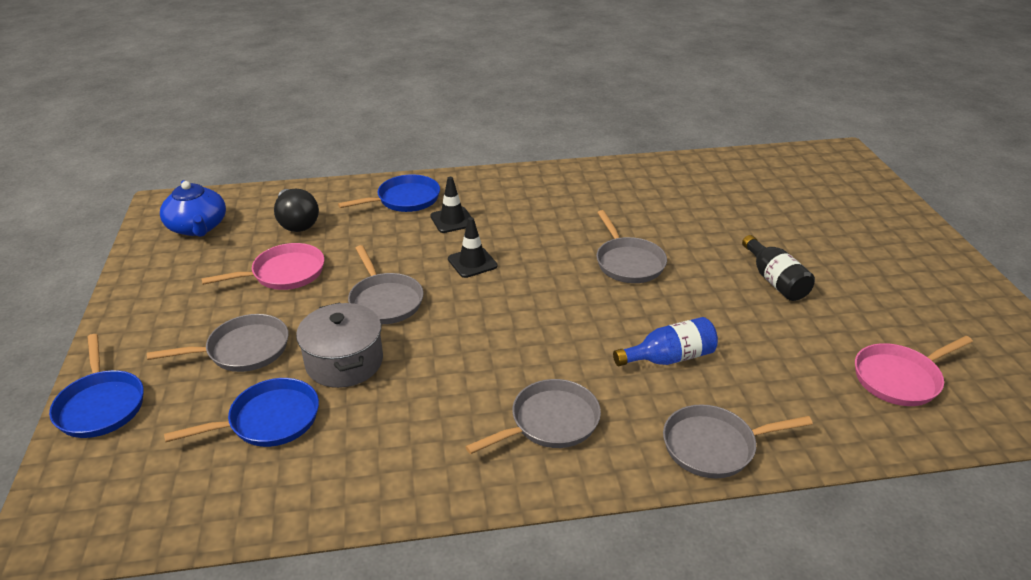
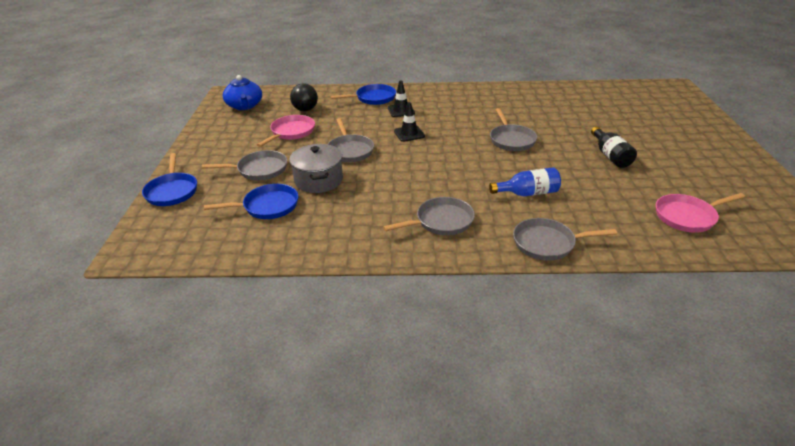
camera: 10 degrees right, 0 degrees up
pink pan [201,243,324,290] -> pink pan turned 45 degrees counterclockwise [257,115,315,147]

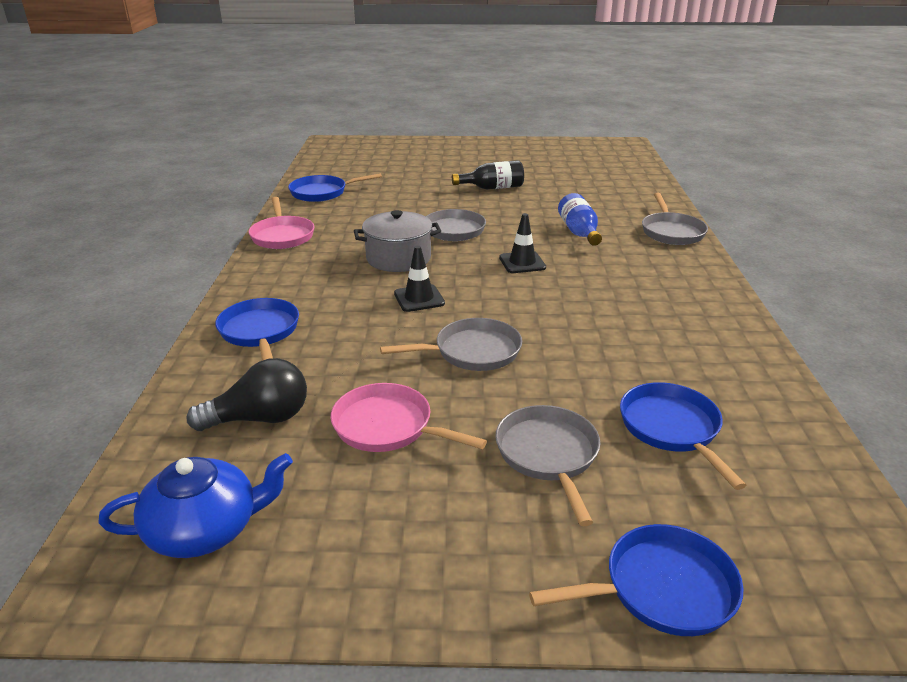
camera: 90 degrees left, 5 degrees down
grey pot [289,144,343,193] -> grey pot moved to [354,210,441,272]
grey pan [383,197,475,235] -> none
black traffic cone [388,80,415,117] -> black traffic cone moved to [499,213,546,273]
pink pan [656,193,745,233] -> pink pan moved to [248,197,314,249]
none -> blue pan [288,173,382,202]

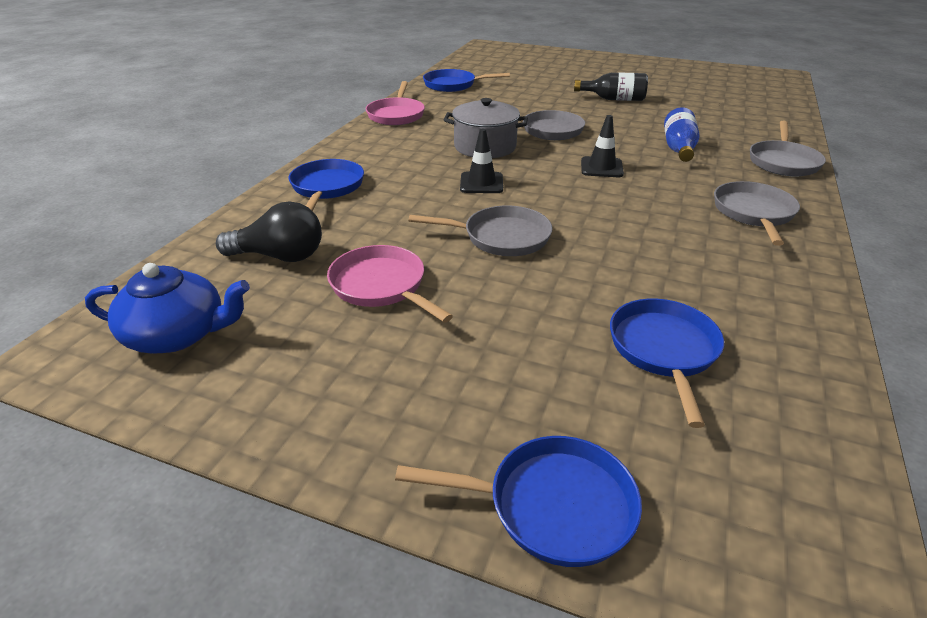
camera: 20 degrees right, 5 degrees up
grey pan [495,405,600,526] -> grey pan moved to [714,181,800,246]

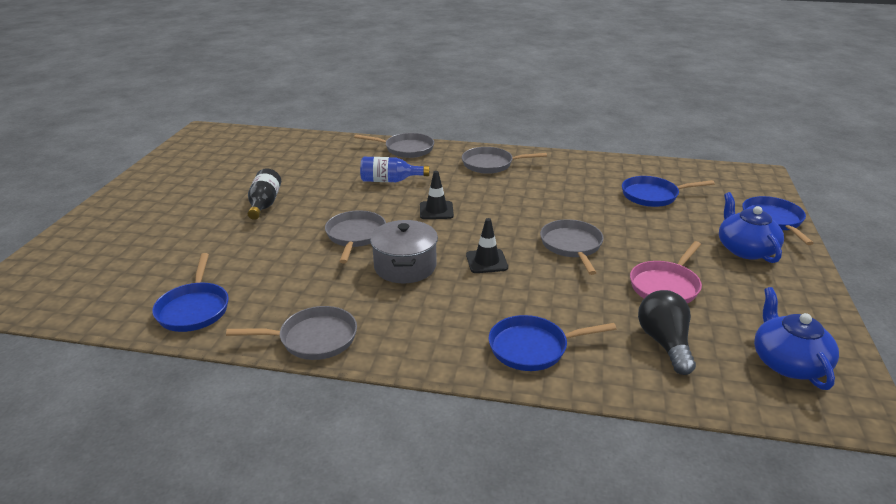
camera: 100 degrees left, 5 degrees down
pink pan [365,81,425,125] -> grey pan [226,306,357,360]
none -> blue teapot [719,192,784,263]

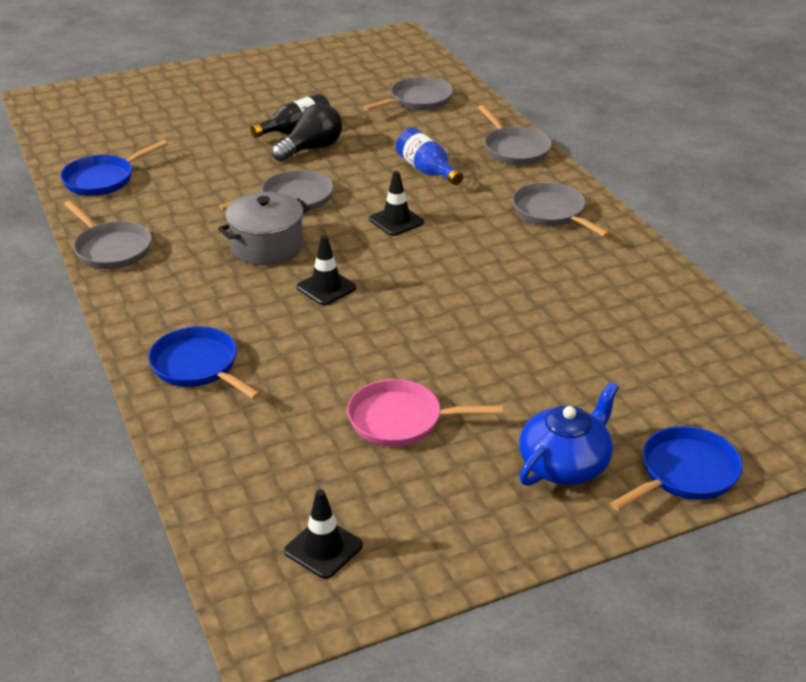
camera: 55 degrees right, 5 degrees up
grey pan [540,219,604,275] -> grey pan moved to [364,77,453,111]
blue pan [622,176,715,207] -> none
black light bulb [638,290,696,375] -> black light bulb moved to [272,103,342,162]
blue teapot [754,287,839,390] -> black traffic cone [284,489,363,579]

